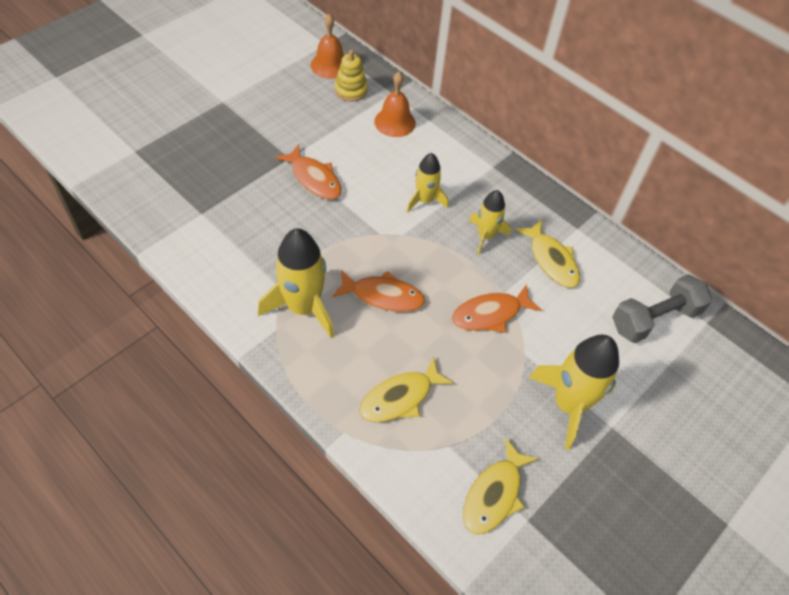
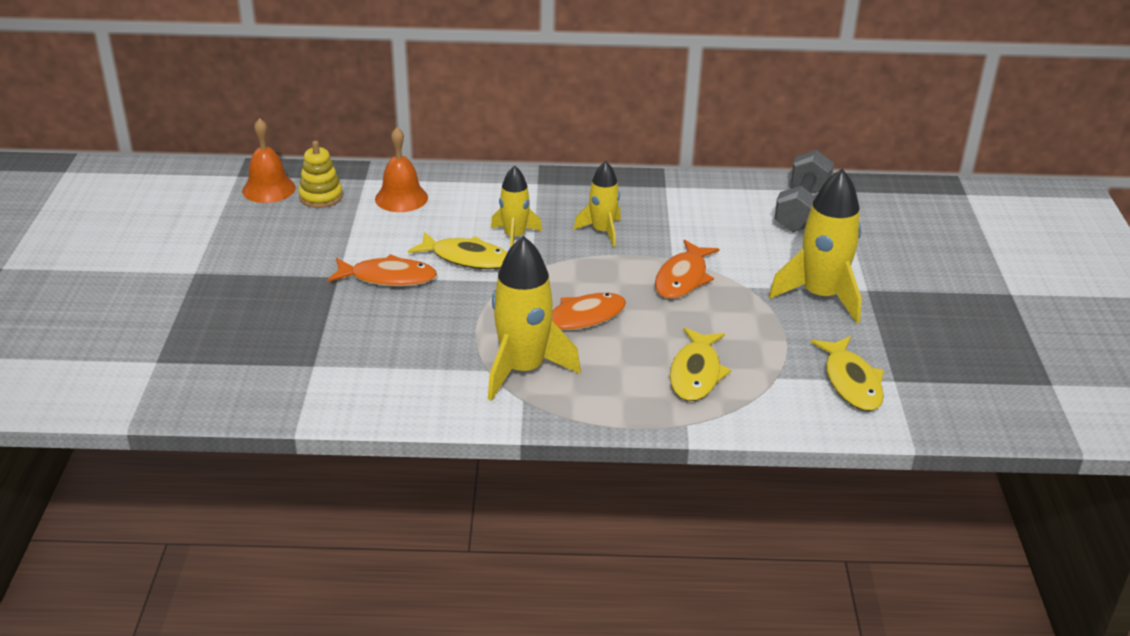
camera: 40 degrees left, 20 degrees down
yellow fish [515,219,580,288] -> yellow fish moved to [408,232,507,269]

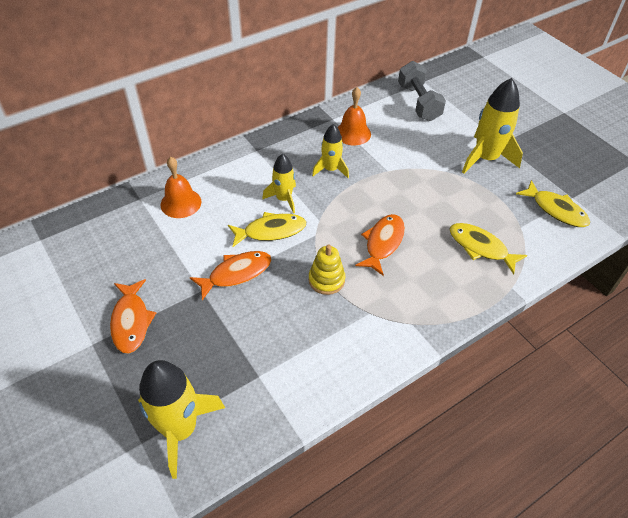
camera: 35 degrees left, 15 degrees up
orange bell [242,118,296,203] -> orange bell moved to [337,87,371,145]
yellow stacking toy [298,141,343,208] -> yellow stacking toy moved to [309,245,345,295]
yellow rocket [488,236,581,401] -> yellow rocket moved to [138,360,225,479]
orange fish [655,240,719,299] -> orange fish moved to [110,279,156,354]
yellow fish [670,328,731,401] -> yellow fish turned 150 degrees clockwise [449,223,527,275]

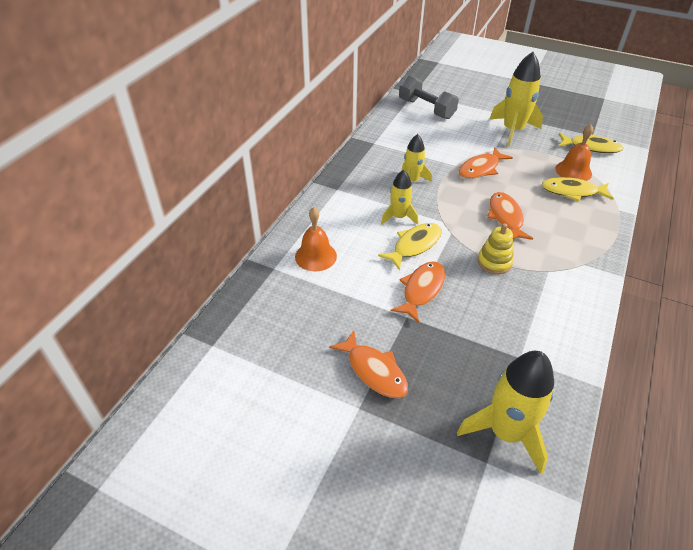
camera: 30 degrees left, 5 degrees down
orange bell [337,87,371,145] -> orange bell moved to [556,124,593,181]
none -> orange fish [458,147,513,179]

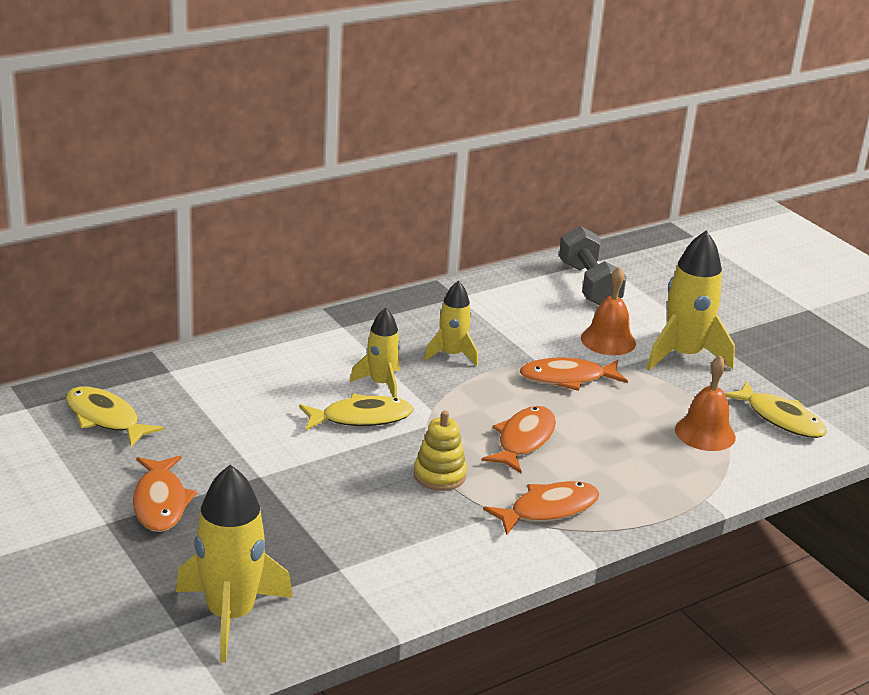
camera: 30 degrees right, 15 degrees down
orange bell [295,207,337,271] -> orange bell moved to [581,267,636,355]
orange fish [390,261,445,323] -> orange fish moved to [483,481,599,535]
yellow fish [542,177,614,202] -> yellow fish moved to [66,387,164,447]

